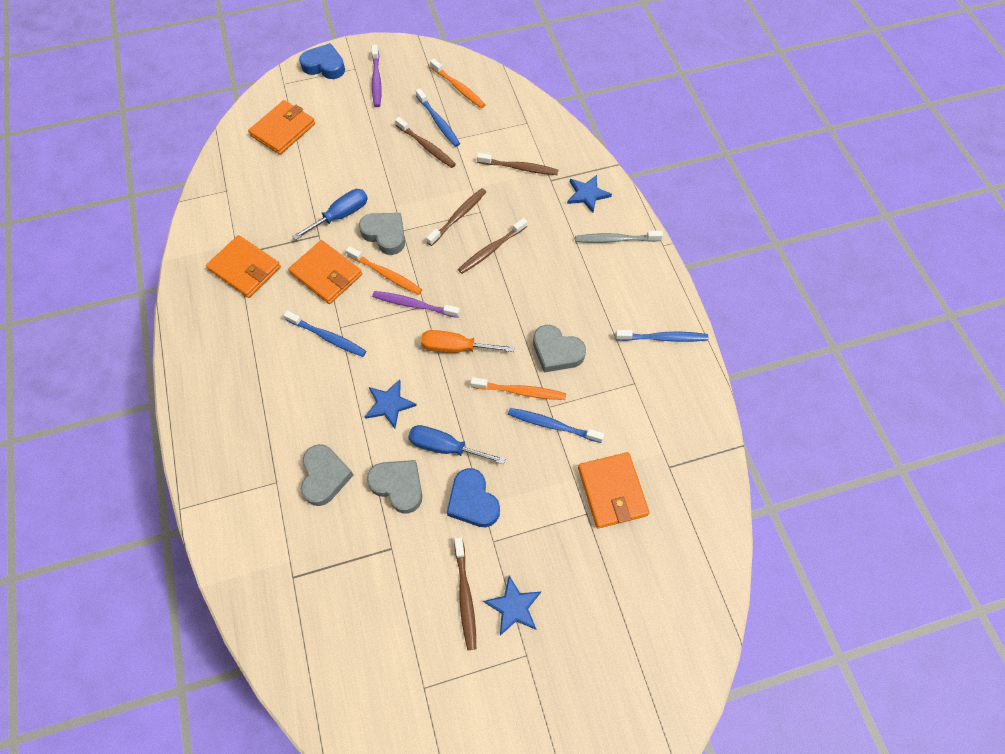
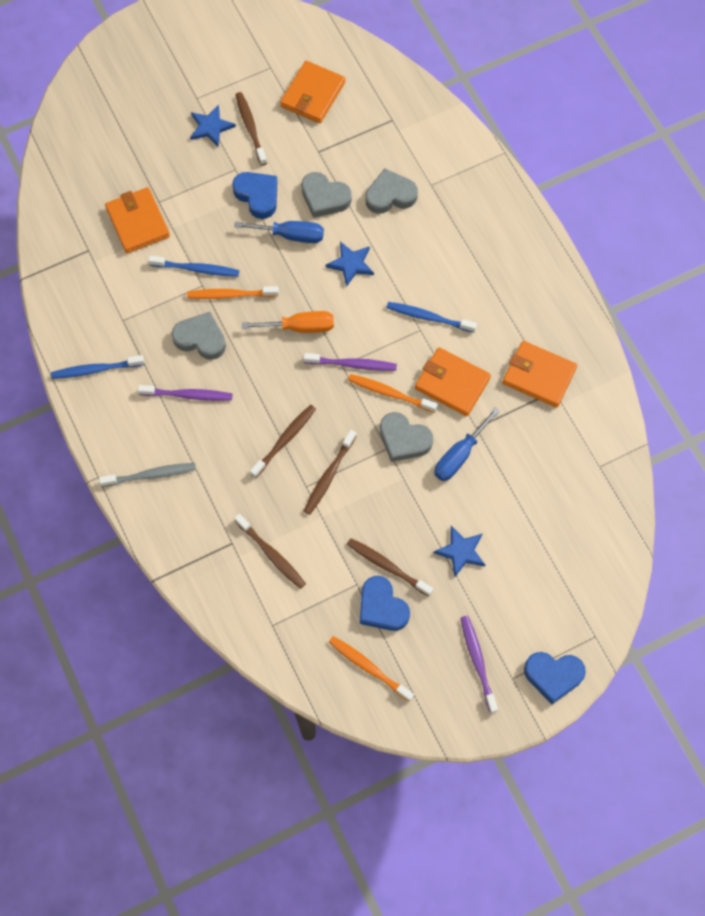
camera: 170 degrees right, 5 degrees up
orange wallet [248,100,315,155] -> orange wallet moved to [280,61,345,123]
grey heart [301,444,354,506] -> grey heart turned 90 degrees clockwise [366,169,418,214]
blue toothbrush [416,88,460,147] -> blue heart [360,576,410,631]
brown toothbrush [477,153,558,175] -> brown toothbrush turned 135 degrees counterclockwise [234,514,306,589]
blue star [567,175,612,213] -> blue star moved to [434,526,485,577]
none -> purple toothbrush [138,385,233,401]

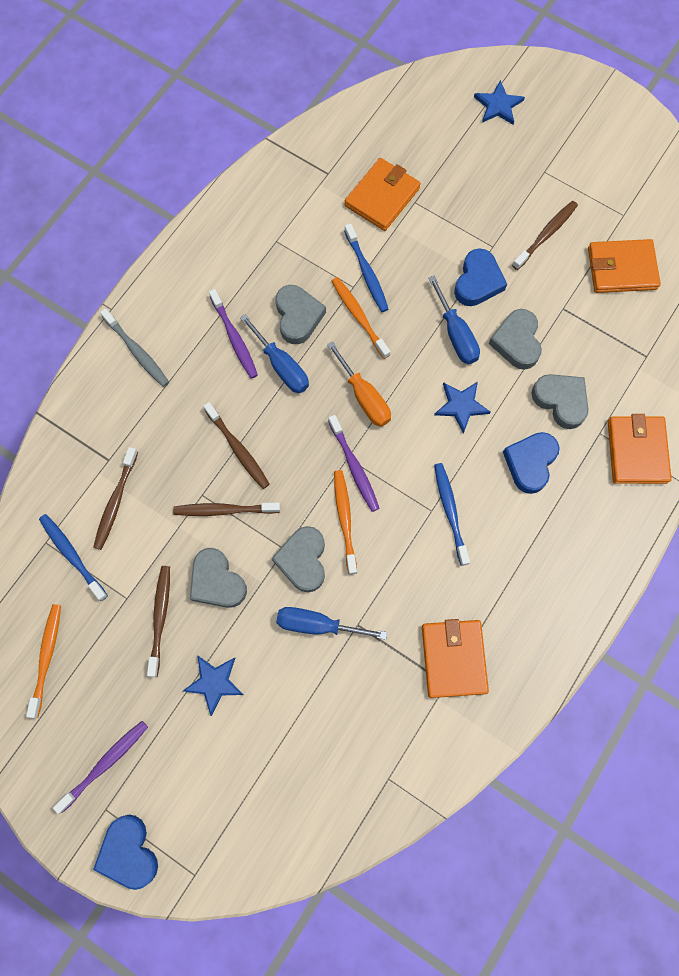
camera: 60 degrees right, 5 degrees up
blue toothbrush [51,355,144,379] -> blue toothbrush moved to [39,514,108,601]
blue star [190,104,236,146] -> blue star moved to [474,80,525,124]
brown toothbrush [250,405,316,478] -> brown toothbrush turned 45 degrees clockwise [203,402,270,489]
blue heart [360,576,410,631] -> blue heart moved to [503,432,560,494]
orange wallet [415,347,491,416] -> orange wallet moved to [608,414,672,484]
none -> grey heart [190,548,247,608]
none -> blue screwdriver [240,314,309,393]

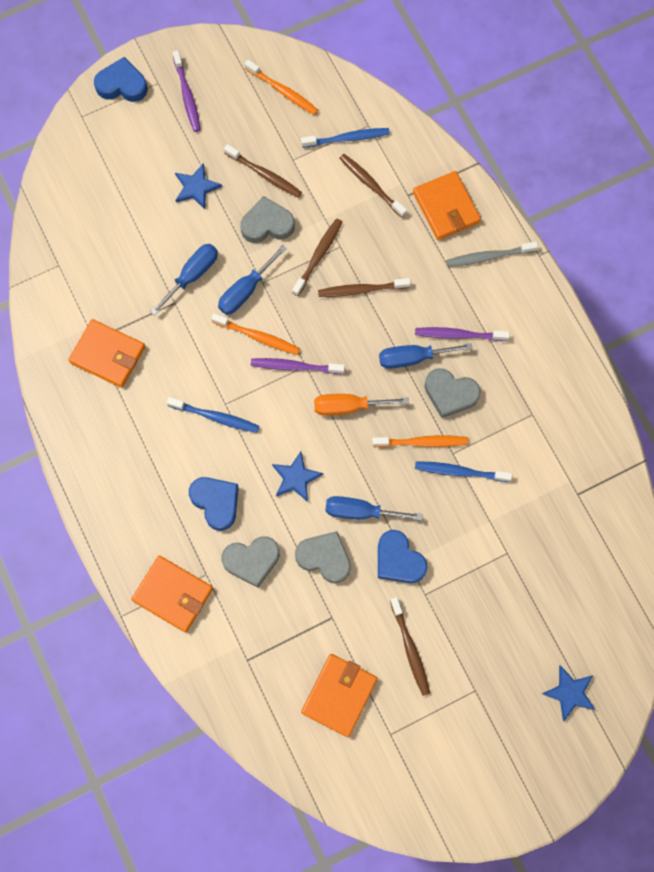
camera: 120 degrees right, 0 degrees up
grey heart [272,526,325,592] -> blue screwdriver [218,245,287,315]
orange wallet [344,158,421,231] -> orange wallet moved to [413,171,481,240]

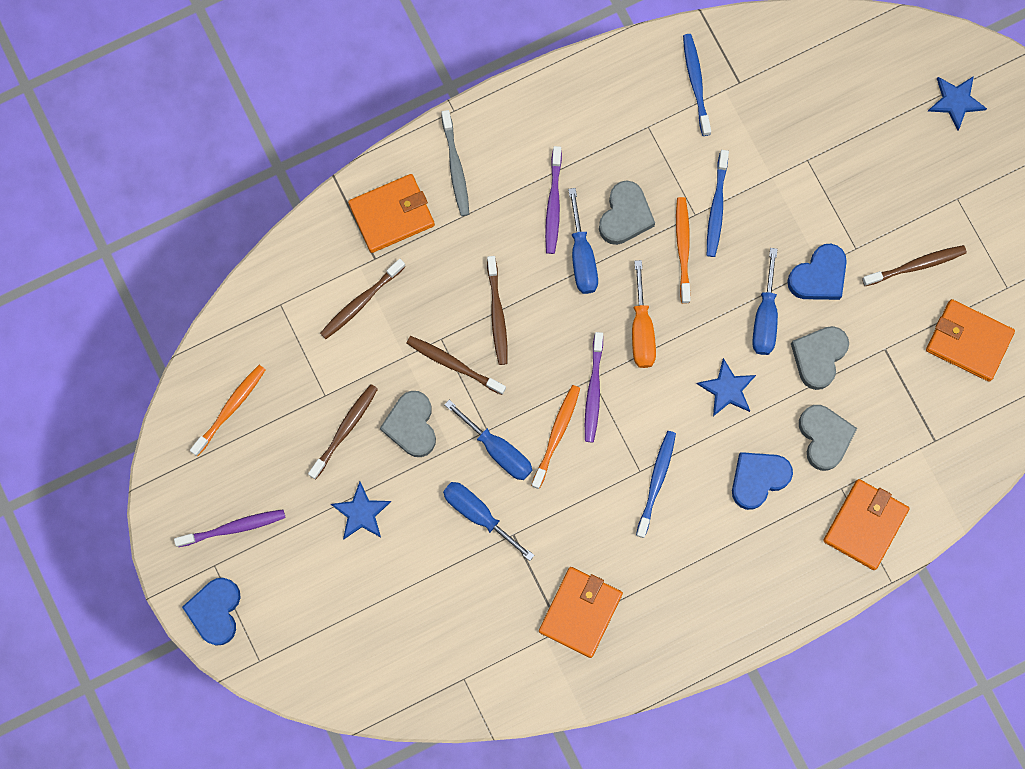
camera: 90 degrees left, 5 degrees up
blue toothbrush [301,128,390,148] -> blue toothbrush moved to [683,34,711,136]

